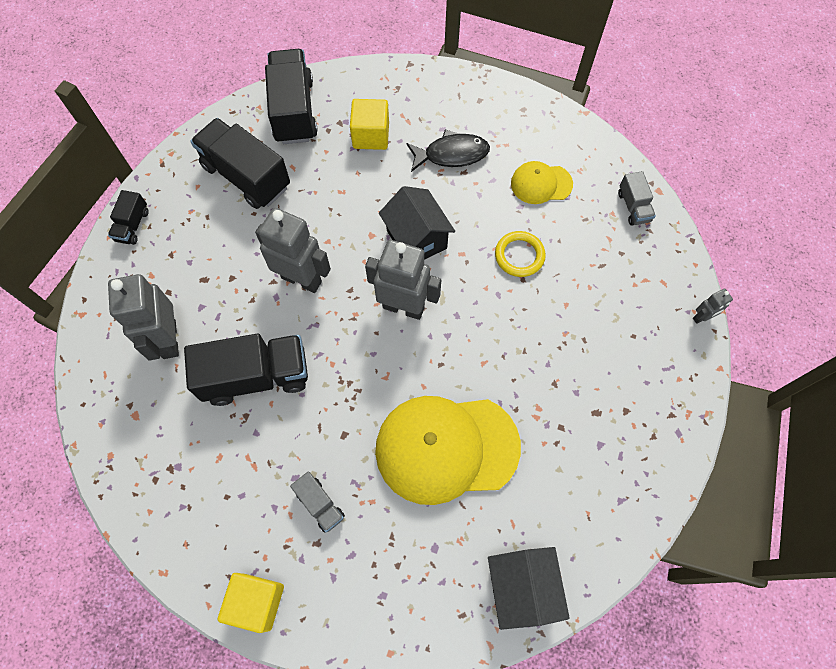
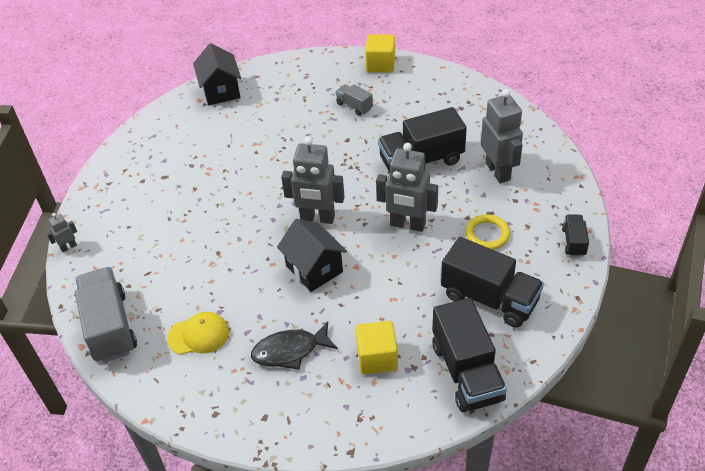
camera: 175 degrees right, 20 degrees down
yellow cap [375,396,521,505] -> none
yellow ring [495,231,546,277] -> yellow ring moved to [465,215,510,250]
grey truck [618,171,656,225] -> grey truck [75,267,137,363], size x2.03

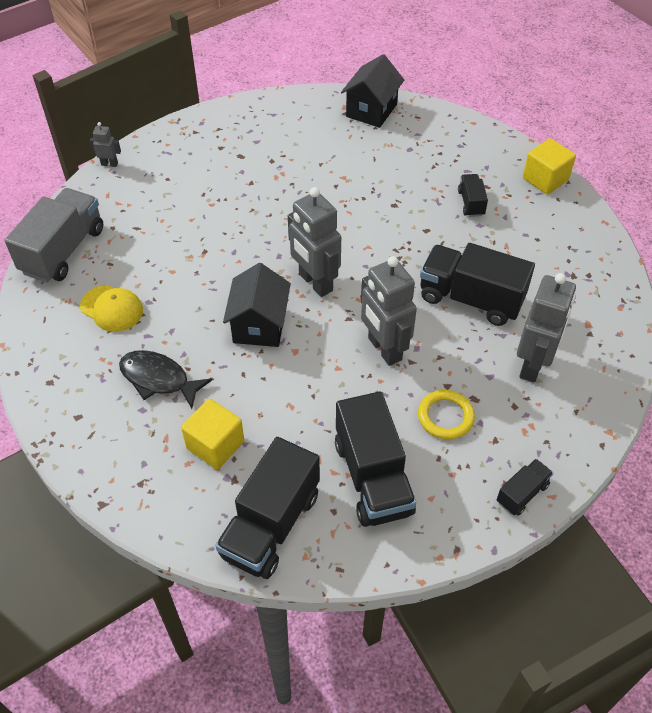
camera: 40 degrees right, 5 degrees up
grey truck [335,84,373,116] -> black truck [458,174,488,217]

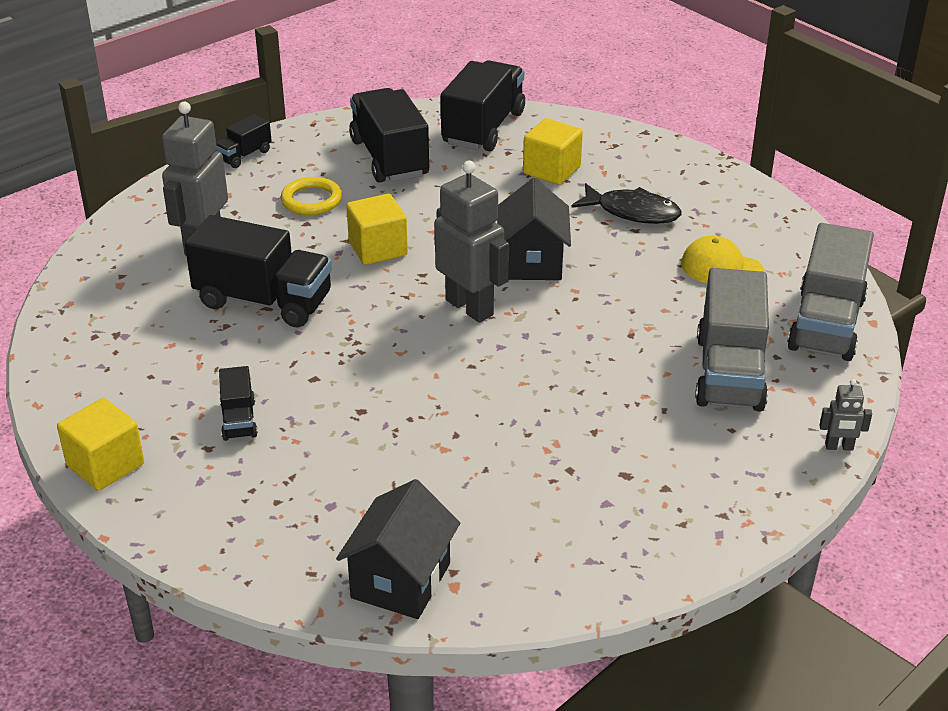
camera: 175 degrees right, 15 degrees down
grey robot [361,256,417,366] -> yellow cube [346,194,408,265]
none -> grey truck [695,268,769,412]

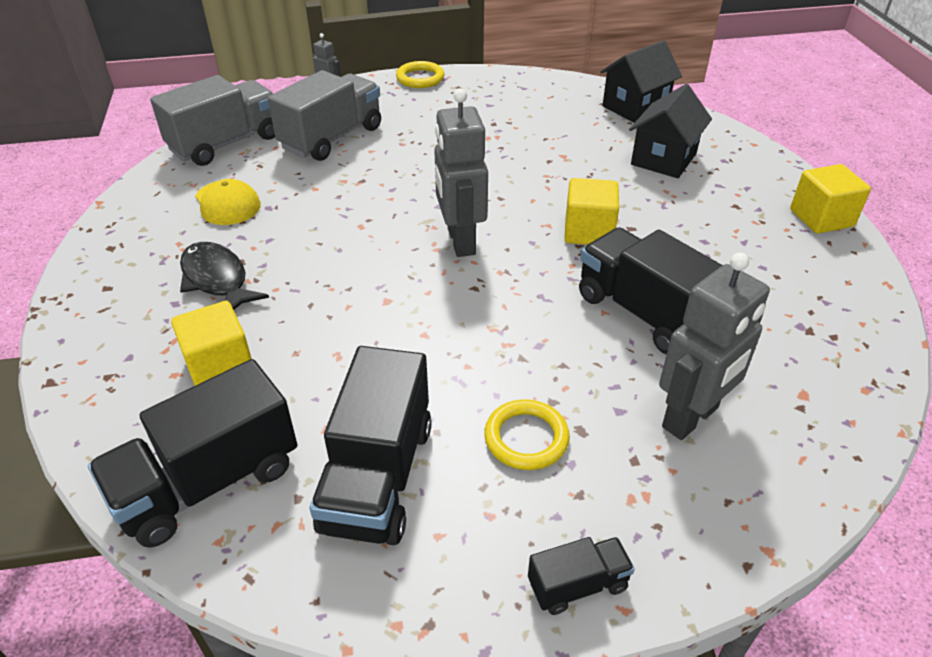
camera: 150 degrees left, 5 degrees up
black truck [219,366,258,441] -> none
yellow cube [346,194,408,265] -> yellow cube moved to [564,178,619,245]
black house [497,178,571,280] -> black house moved to [629,84,712,178]
none -> yellow ring [396,61,444,88]

